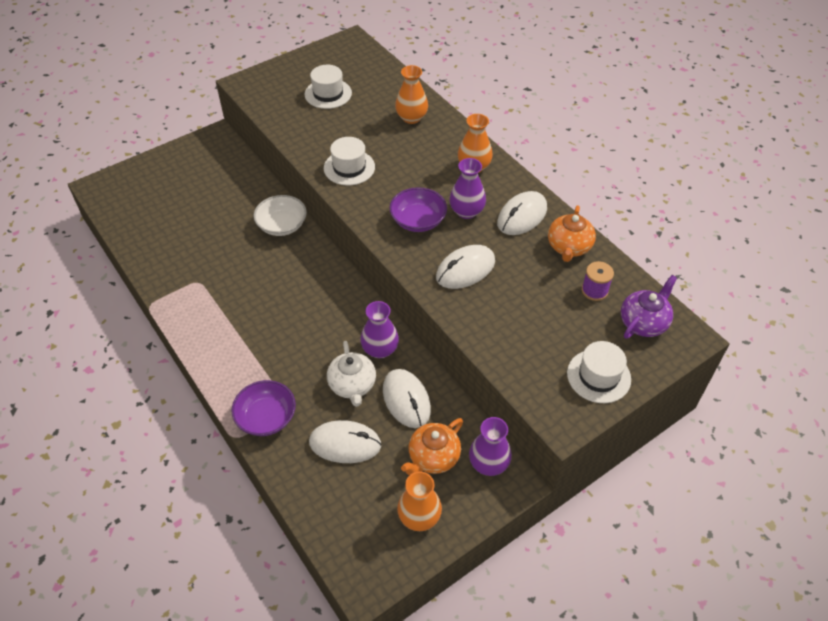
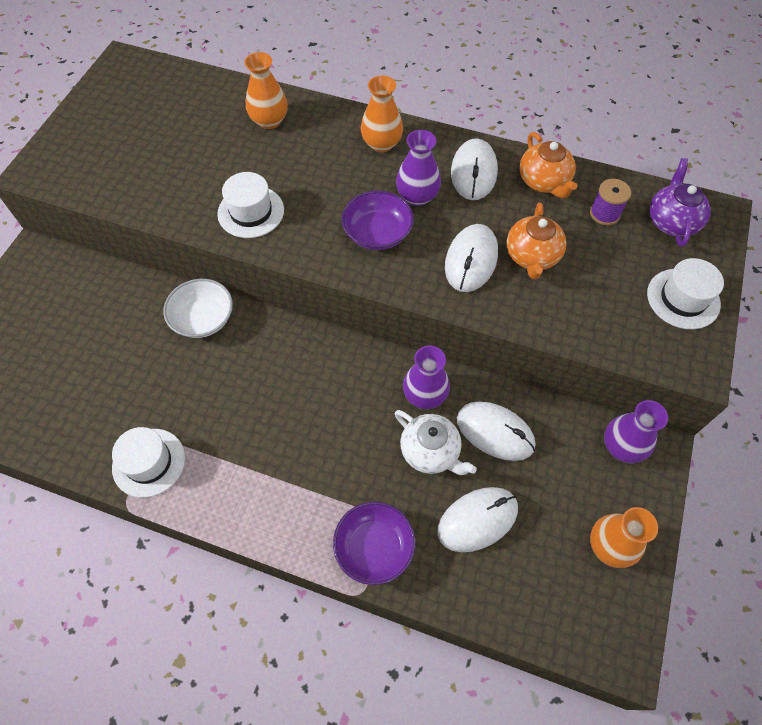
camera: 35 degrees left, 10 degrees up
white hat [305,65,352,109] -> white hat moved to [112,427,185,498]
orange teapot [401,418,463,475] -> orange teapot moved to [506,203,567,280]

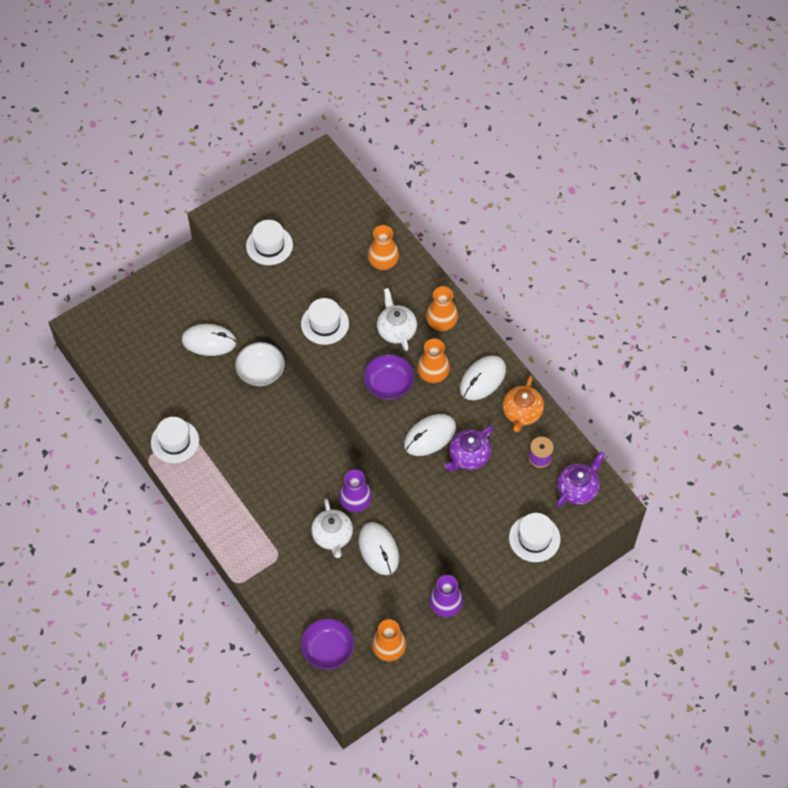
camera: 35 degrees right, 0 degrees up
purple bowl [333,502,416,585] -> purple bowl moved to [301,618,354,670]
purple vase [396,130,441,206] -> orange vase [417,339,450,383]
white mouse [437,487,518,552] -> white mouse moved to [182,324,237,356]
orange teapot [506,203,567,280] -> purple teapot [444,426,493,471]
none -> white hat [246,220,293,265]
none -> white teapot [377,288,417,351]

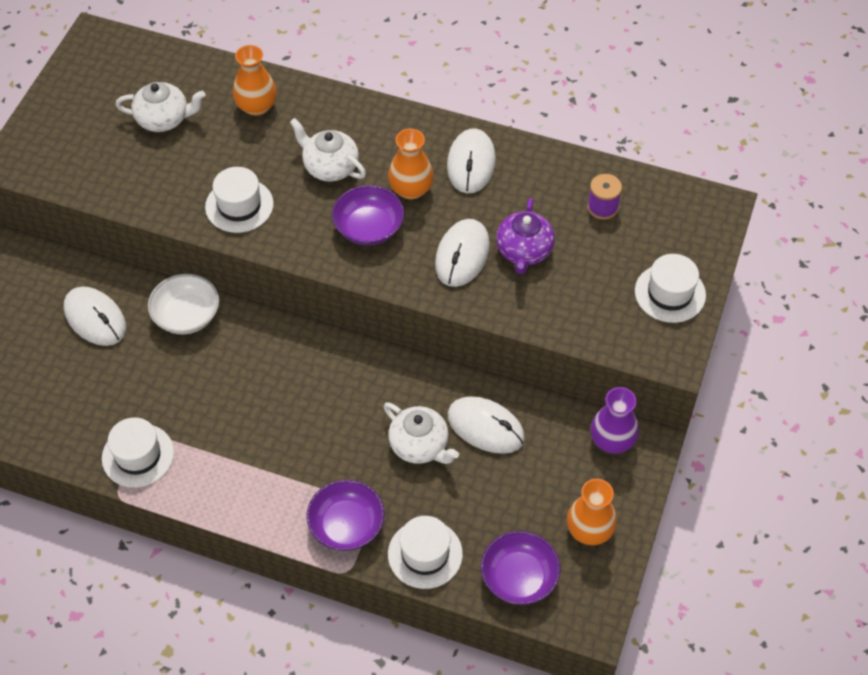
camera: 35 degrees left, 5 degrees down
white mouse [182,324,237,356] -> white mouse turned 75 degrees clockwise [64,287,126,346]
white hat [246,220,293,265] -> white hat moved to [388,516,463,589]
purple vase [339,470,372,512] -> none
orange vase [426,286,458,331] -> none
orange teapot [503,376,544,433] -> none
purple teapot [556,452,605,507] -> none
none -> white teapot [116,82,206,132]
none -> purple bowl [306,480,385,551]

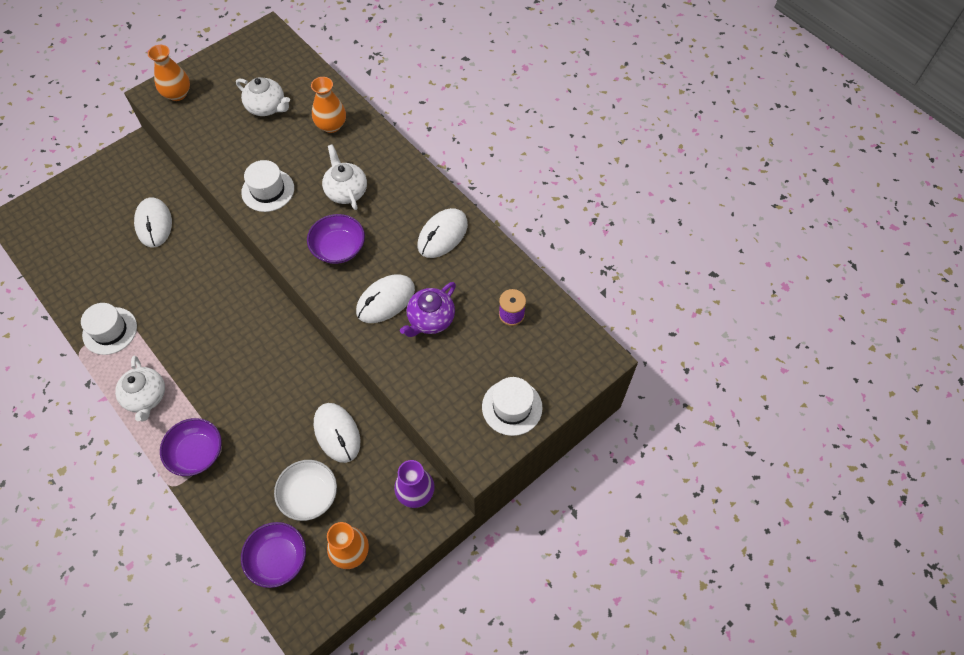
camera: 30 degrees right, 5 degrees up
white bowl [148,274,219,334] -> white bowl moved to [274,460,337,521]
white teapot [383,402,459,464] -> white teapot moved to [115,356,165,421]
orange vase [388,129,434,200] -> orange vase moved to [148,45,190,101]
white hat [388,516,463,589] -> none

